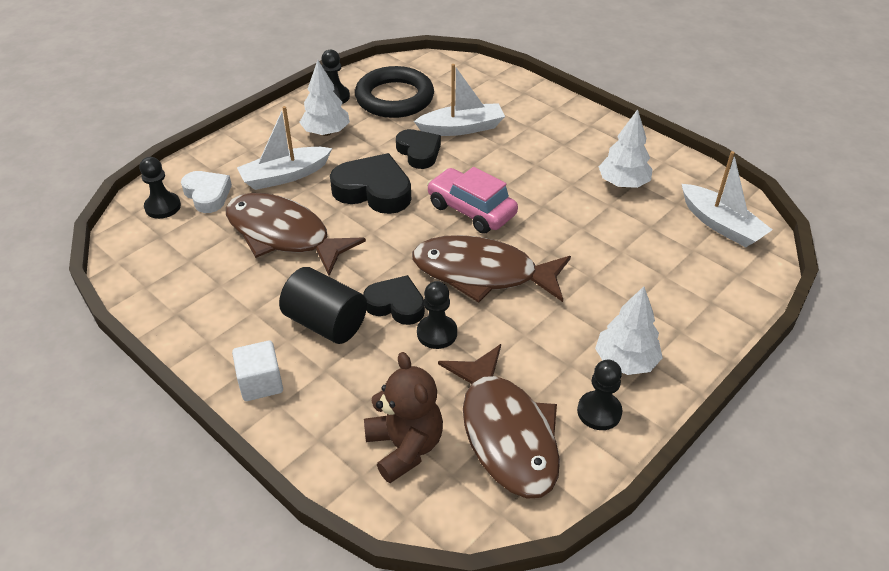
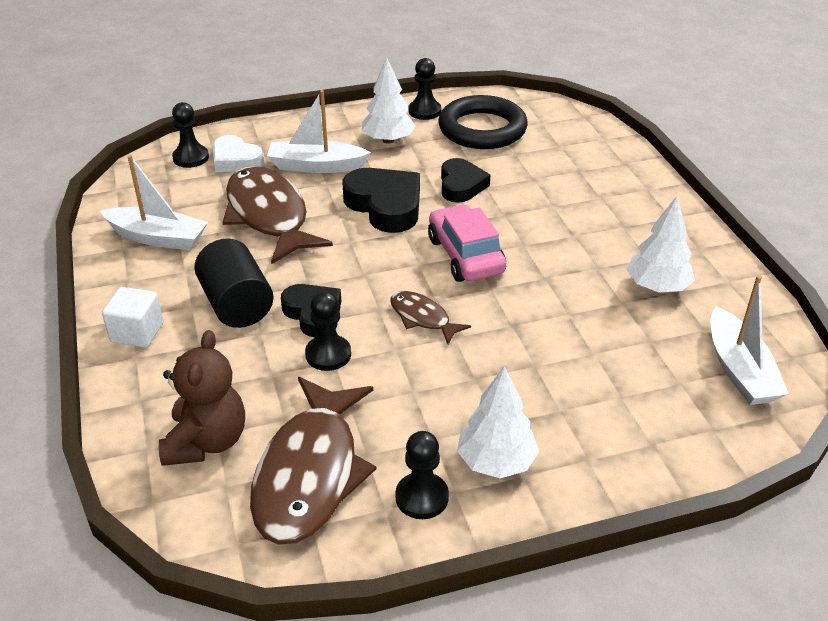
camera: 30 degrees right, 5 degrees down
white heart [181,171,232,213] -> white heart turned 135 degrees clockwise [213,135,264,172]
brown fish [412,235,571,303] -> brown fish [391,291,471,344], size x0.49
white boat [414,64,505,136] -> white boat moved to [100,155,208,250]

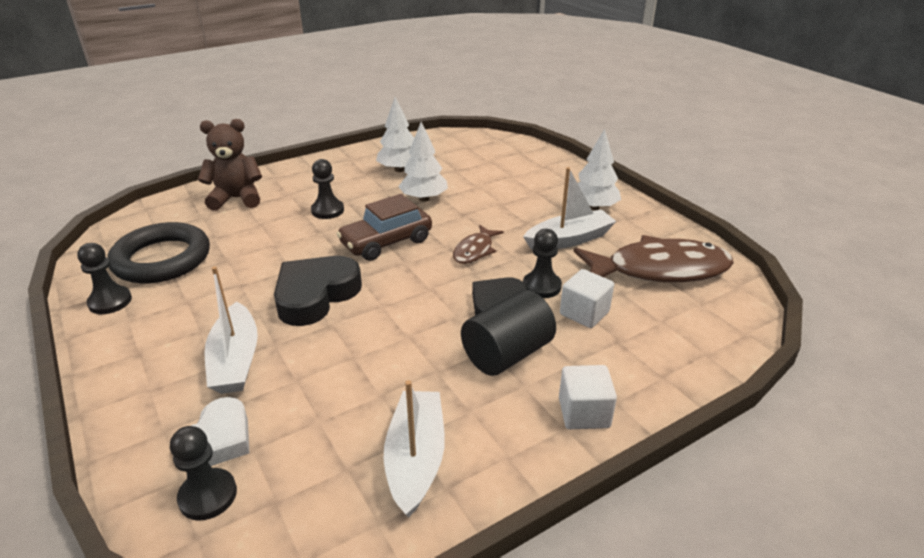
camera: 105 degrees left, 5 degrees down
brown teddy bear [159,330,245,466] -> brown teddy bear moved to [198,119,262,211]
brown fish [223,166,333,265] -> none
white tree [362,57,416,144] -> white tree moved to [398,122,448,202]
black pawn [395,431,449,519] -> black pawn moved to [311,159,344,219]
pink car [428,204,506,282] -> brown car [336,194,432,261]
black heart [441,158,490,203] -> none
white boat [711,275,789,405] -> white boat moved to [523,167,616,250]
none -> white cube [560,269,614,328]

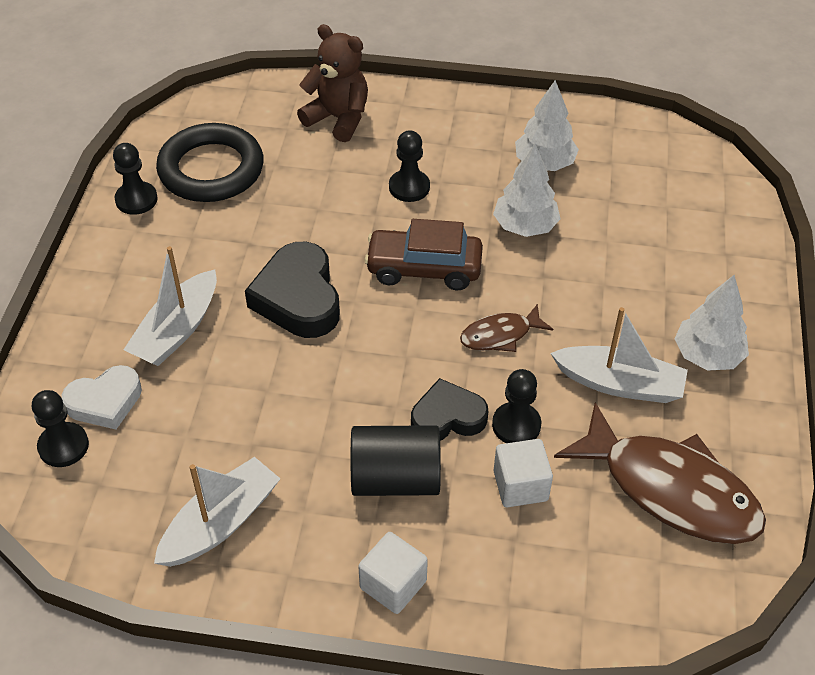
camera: 40 degrees right, 15 degrees up
black heart [274,256,362,326] -> black heart turned 90 degrees counterclockwise [245,242,340,338]

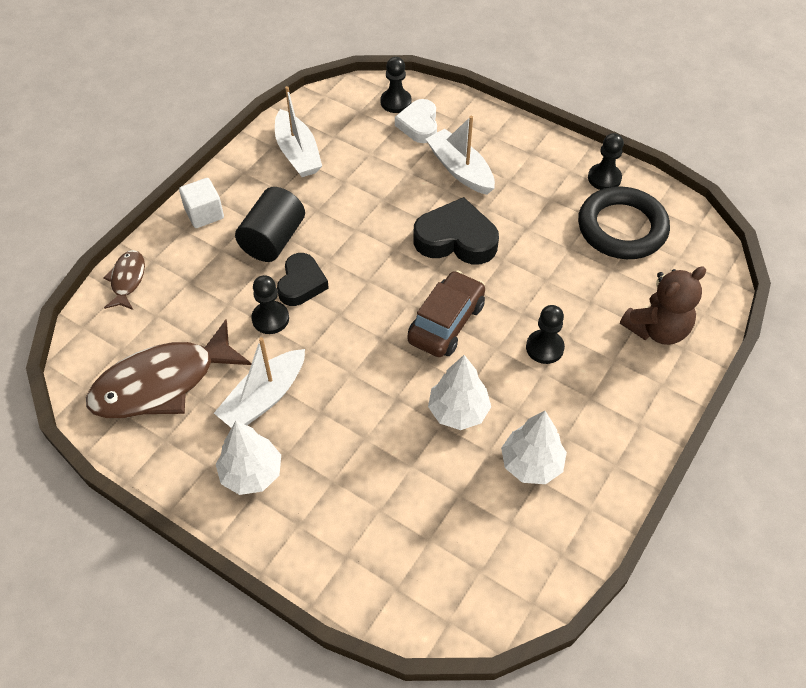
camera: 115 degrees right, 5 degrees up
brown fish [460,304,553,352] -> brown fish moved to [104,250,145,310]
white cube [494,439,553,507] -> none

